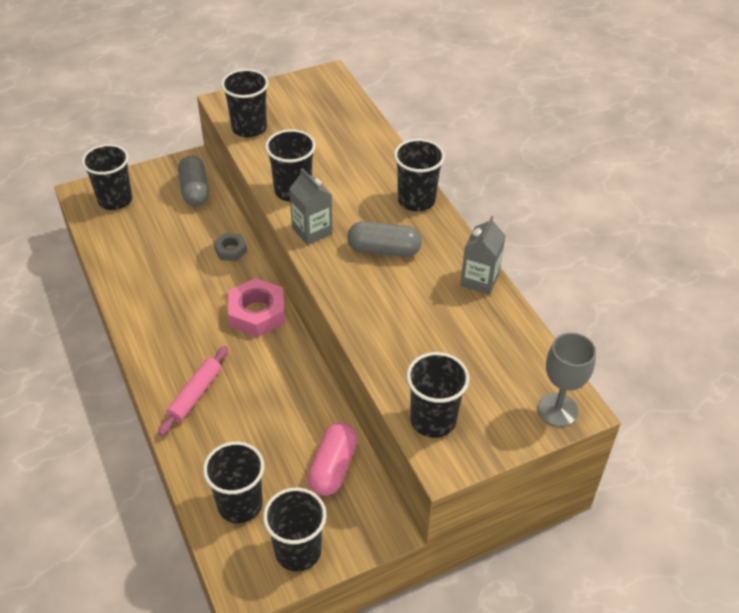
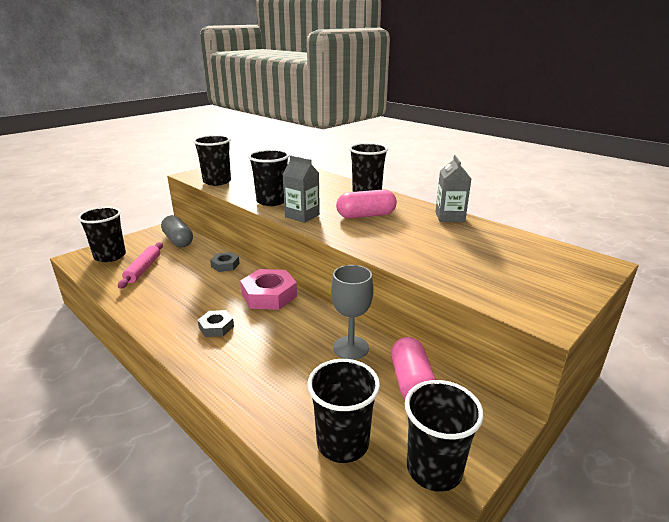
camera: 20 degrees left, 20 degrees down
pink rolling pin [158,346,228,436] -> pink rolling pin moved to [118,242,163,289]
grey capsule [347,221,422,257] -> pink capsule [336,190,397,218]
black cup [407,352,469,438] -> none
grey goblet [537,332,596,427] -> grey goblet moved to [331,265,374,360]
none -> grey nut [198,310,234,337]

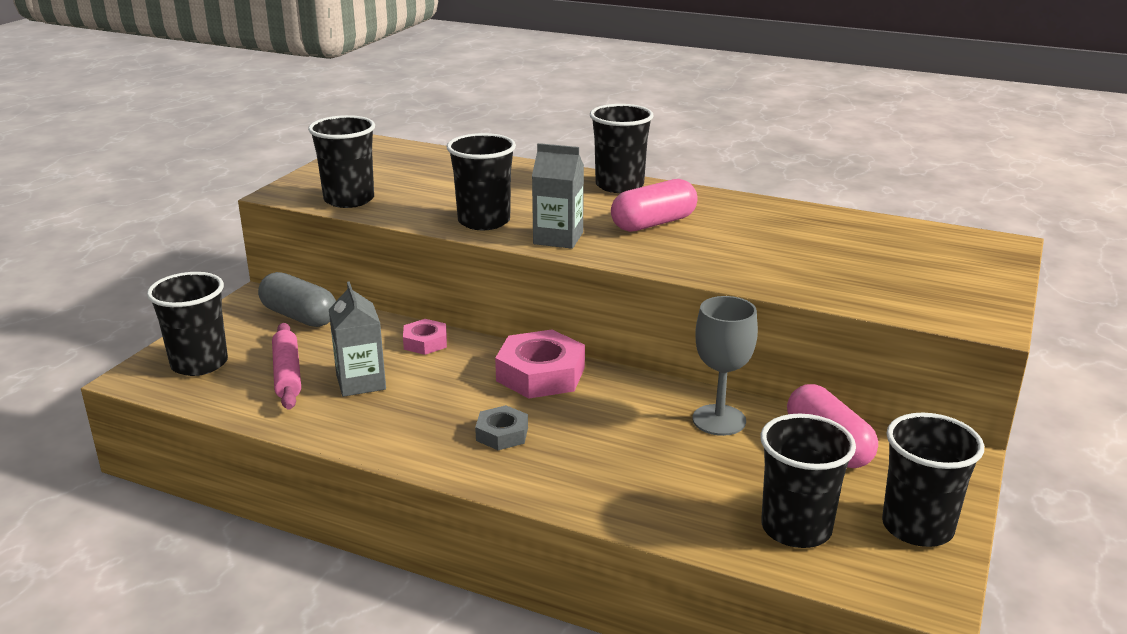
camera: 20 degrees left, 0 degrees up
grey nut [210,252,240,272] -> pink nut [403,319,447,355]
grey carton [435,155,471,222] -> grey carton moved to [329,281,386,397]

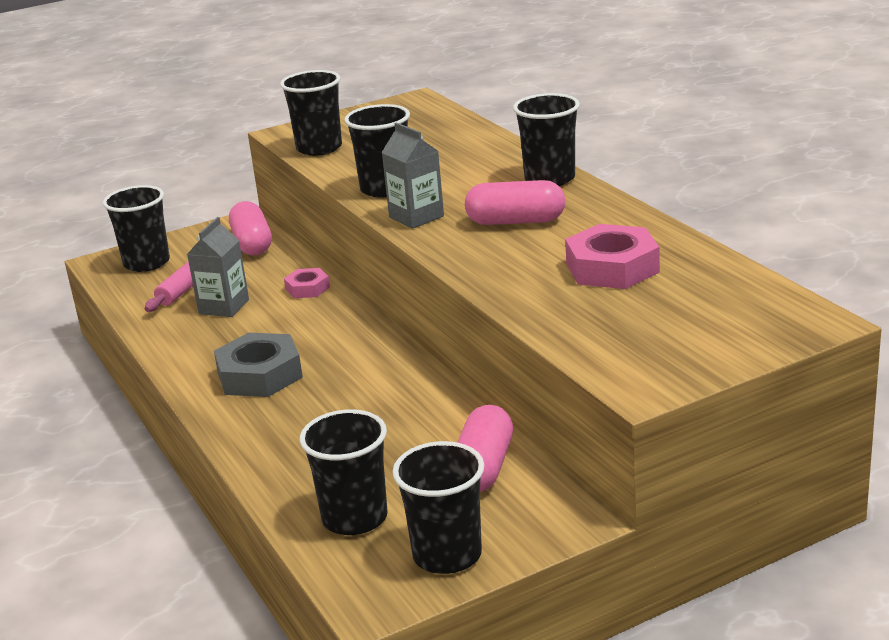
camera: 40 degrees right, 0 degrees up
grey capsule [258,272,336,327] -> pink capsule [229,201,272,255]
grey nut [475,405,528,450] -> grey nut [214,333,303,397], size x1.80
pink nut [495,330,585,399] -> pink nut moved to [565,224,660,289]
grey goblet [692,296,758,436] -> none

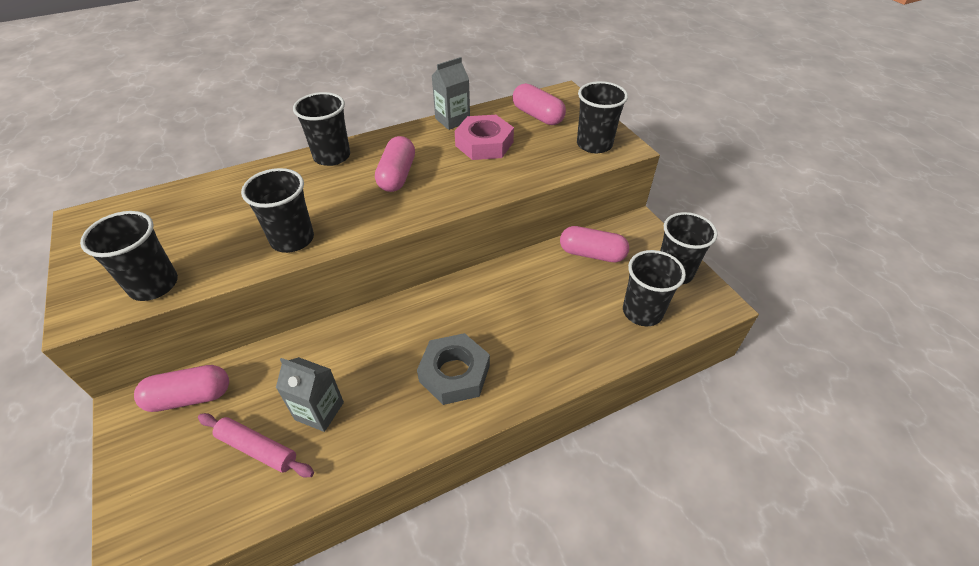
camera: 90 degrees left, 20 degrees up
black cup [103,185,170,272] -> black cup moved to [577,81,628,153]
pink nut [284,268,330,298] -> none
grey carton [381,122,444,229] -> grey carton moved to [432,57,470,130]
none -> pink capsule [513,83,566,125]

